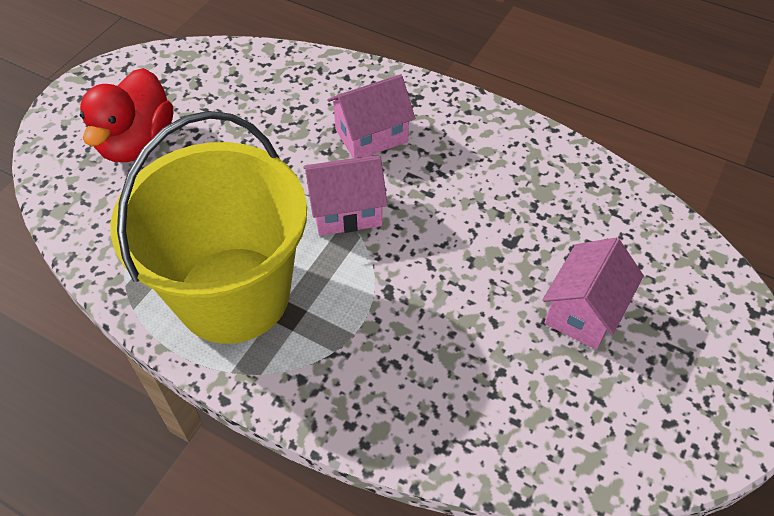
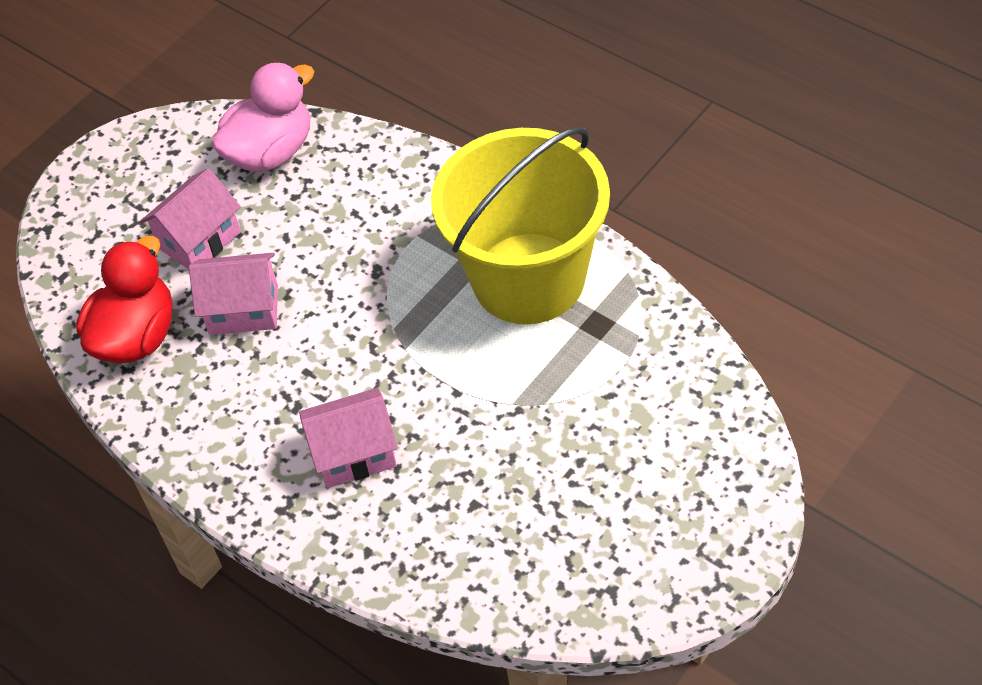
camera: 165 degrees left, 0 degrees up
red duck [80,68,173,162] -> red duck moved to [76,236,172,363]
pink house [303,155,388,236] -> pink house moved to [189,253,278,335]
none -> pink duck [211,62,314,172]

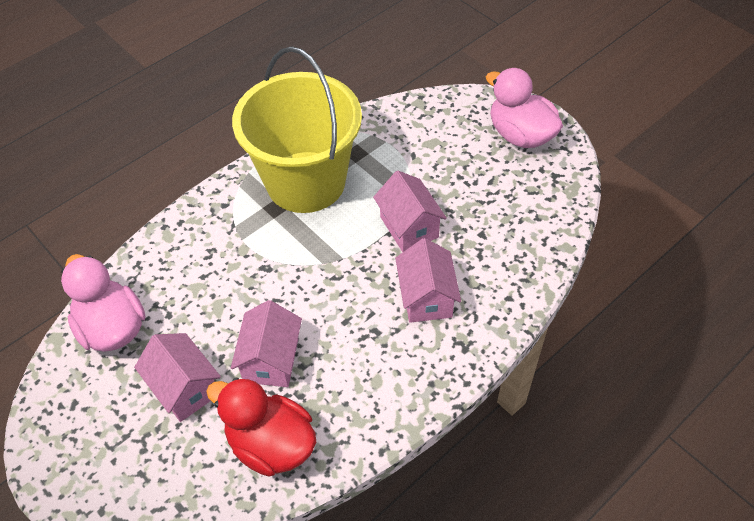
camera: 85 degrees left, 0 degrees up
none -> pink house [373,171,447,252]
none -> pink duck [486,68,563,148]

